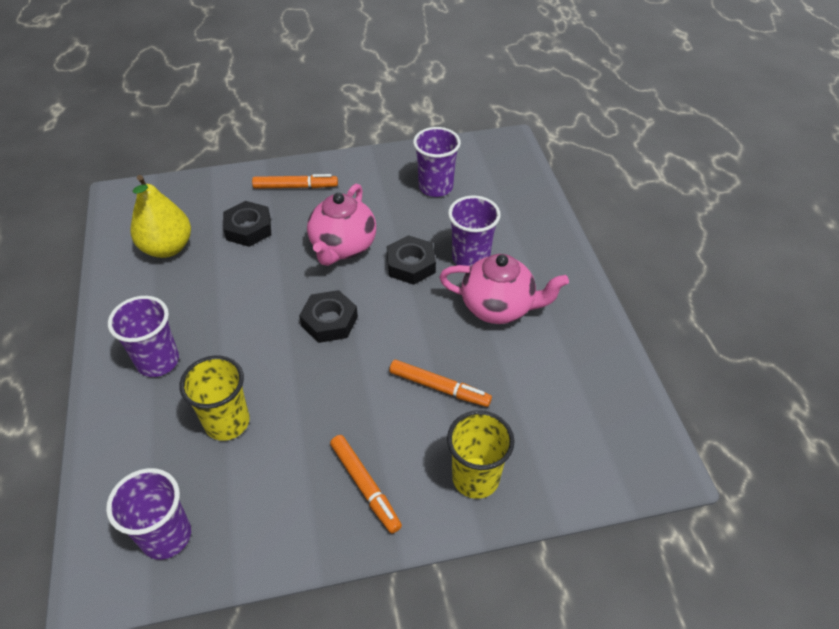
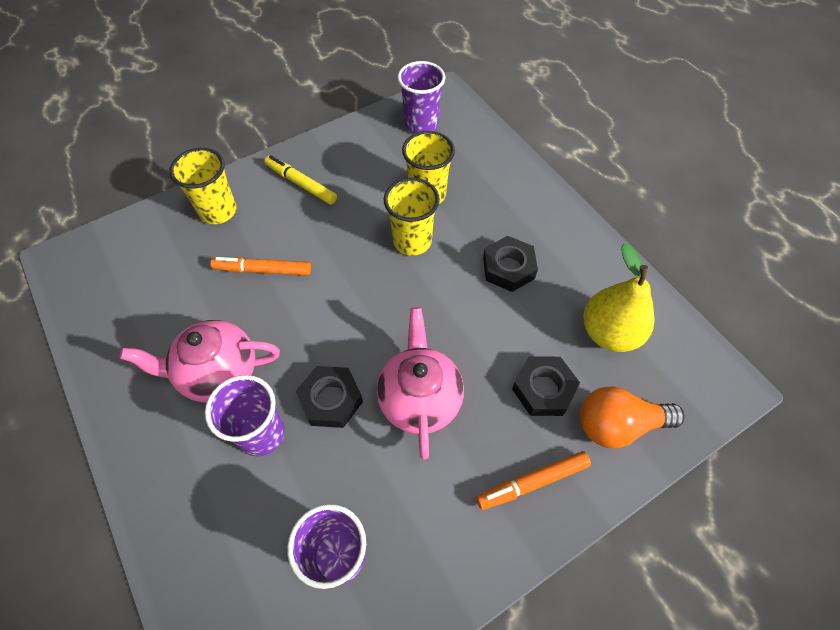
camera: 160 degrees right, 10 degrees up
purple cup [108,296,179,377] -> none
black nut [299,290,358,343] -> black nut moved to [483,236,538,292]
orange marker [330,435,402,534] -> yellow marker [264,155,337,205]
none -> yellow cup [384,178,440,256]
none -> orange light bulb [580,386,685,448]

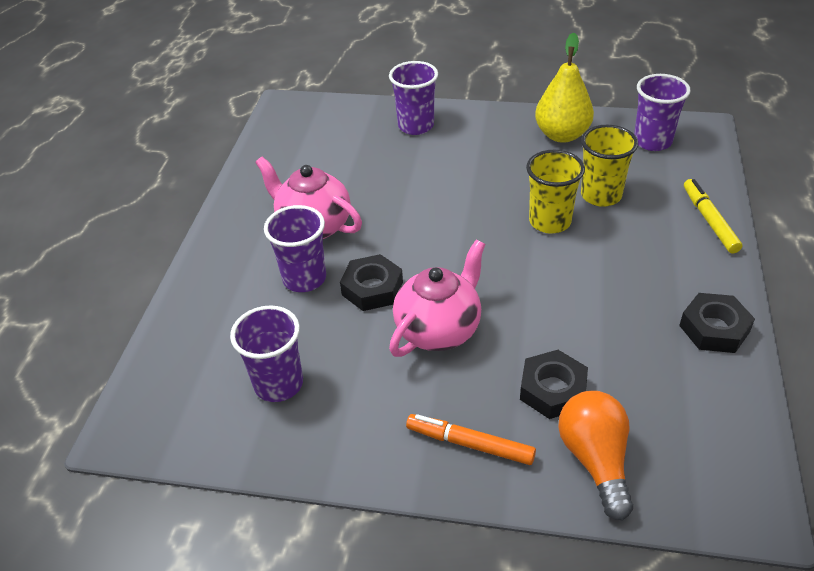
camera: 45 degrees right, 15 degrees down
yellow cup [169,148,236,224] -> purple cup [389,61,438,135]
orange marker [210,257,311,275] -> none
yellow marker [264,155,337,205] -> yellow marker moved to [684,179,742,253]
black nut [483,236,538,292] -> black nut moved to [679,293,755,353]
orange light bulb [580,386,685,448] -> orange light bulb turned 45 degrees clockwise [558,391,633,520]
yellow pear [583,243,655,352] -> yellow pear moved to [535,33,594,143]

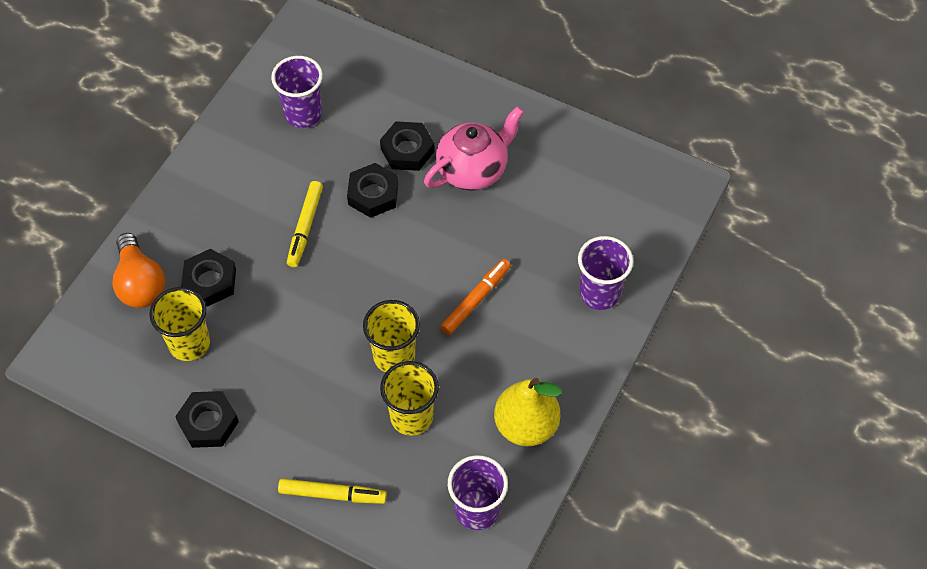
camera: 105 degrees right, 15 degrees up
purple cup [264,205,326,292] -> black nut [380,121,435,171]
pink teapot [389,240,485,357] -> yellow marker [287,181,323,267]
orange marker [406,414,536,465] -> orange marker moved to [440,259,511,335]
orange light bulb [558,391,633,520] -> orange light bulb turned 60 degrees clockwise [112,233,165,308]
none -> yellow cup [149,287,210,361]

